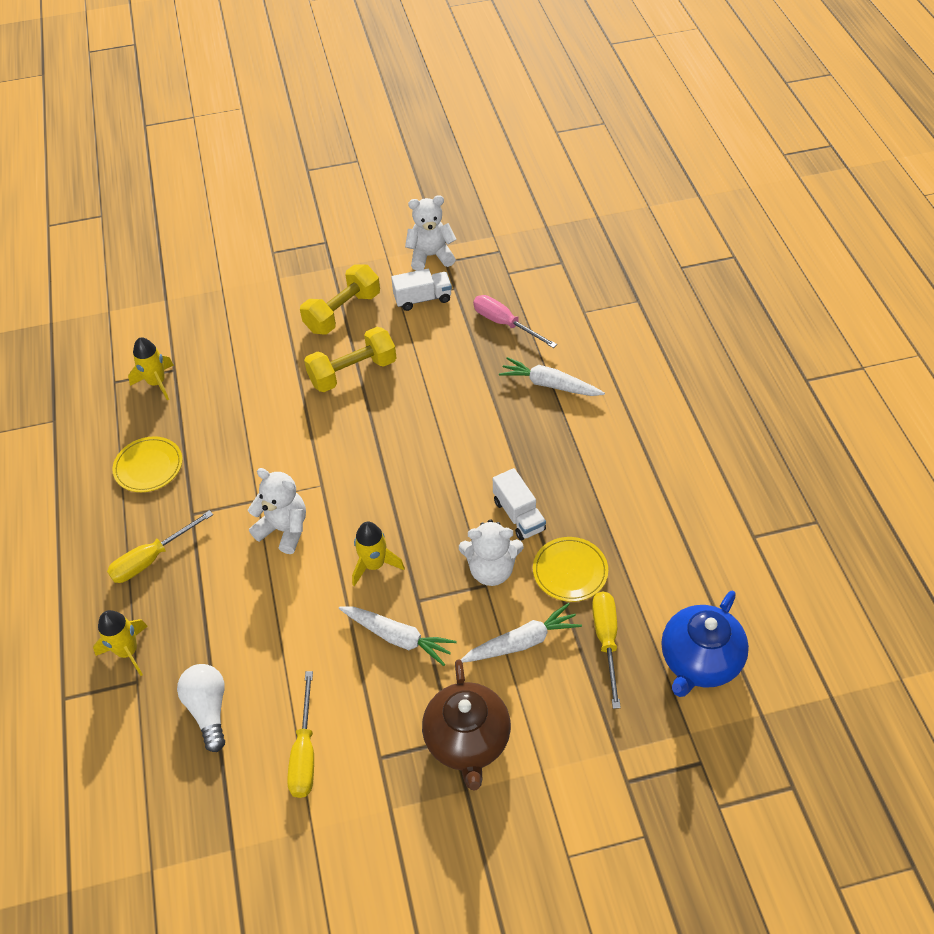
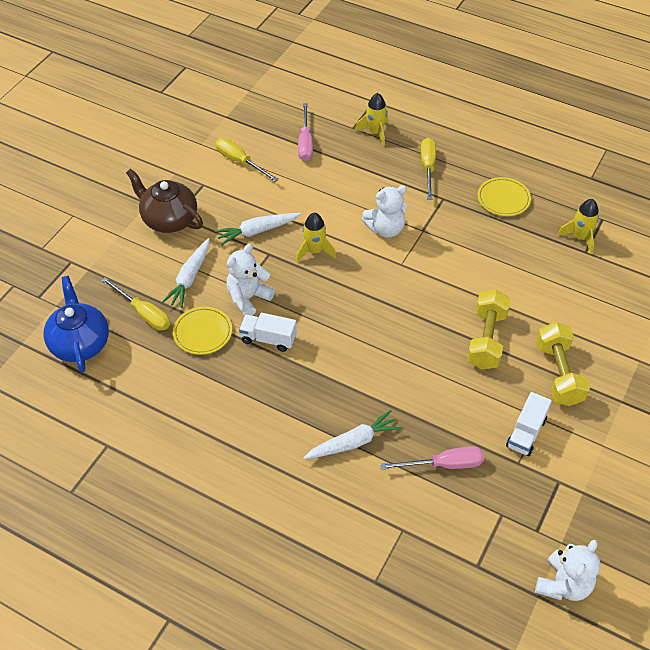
camera: 130 degrees right, 0 degrees up
white light bulb [177,664,225,752] -> pink screwdriver [298,103,313,161]
white teddy bear [405,195,456,271] -> white teddy bear moved to [535,540,600,601]

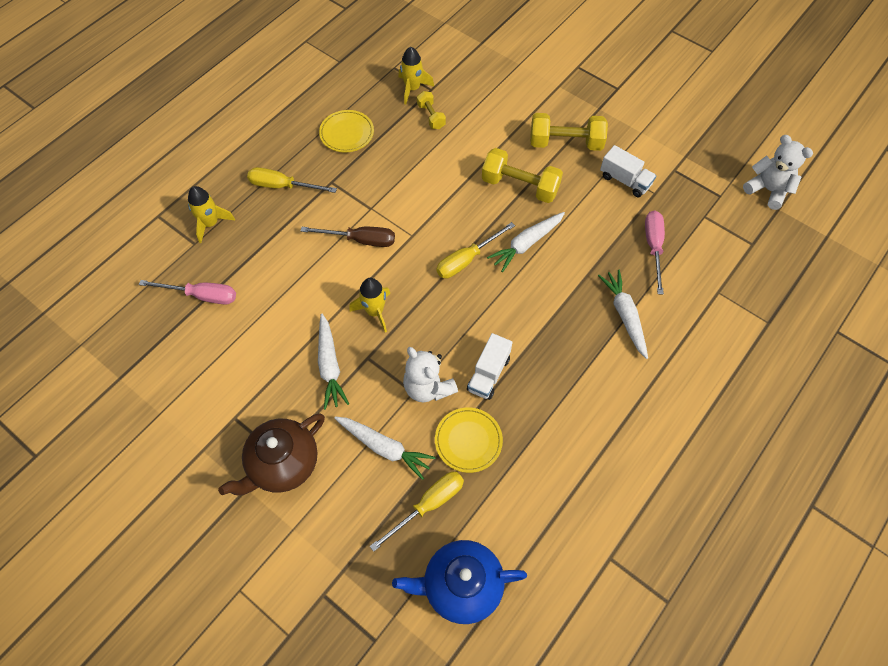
camera: 80 degrees left, 10 degrees up
yellow screwdriver [215,138,279,182] -> yellow screwdriver moved to [436,222,515,278]
white teddy bear [362,185,407,238] -> brown screwdriver [301,227,395,247]
none -> yellow dumbbell [417,91,446,129]
none -> white carrot [487,212,565,272]

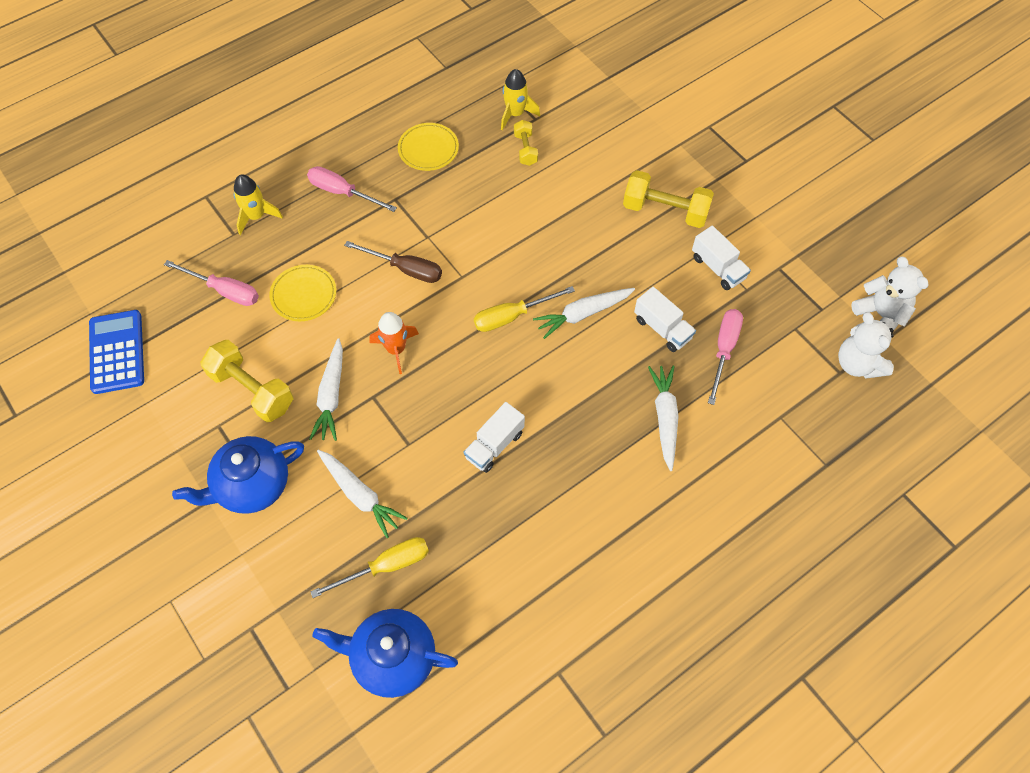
camera: 15 degrees right, 0 degrees up
brown teapot [218,413,325,496] -> blue teapot [172,436,304,514]
yellow screwdriver [247,167,337,193] -> pink screwdriver [307,166,397,212]
yellow rocket [349,278,390,332] -> orange rocket [369,312,419,374]
white teddy bear [403,347,458,402] -> white teddy bear moved to [838,312,894,379]
yellow plate [435,407,503,473] -> yellow plate moved to [269,265,336,321]
yellow dumbbell [482,148,563,203] -> yellow dumbbell moved to [200,340,293,422]
none -> blue calculator [89,310,144,394]
none -> white truck [634,287,696,352]

